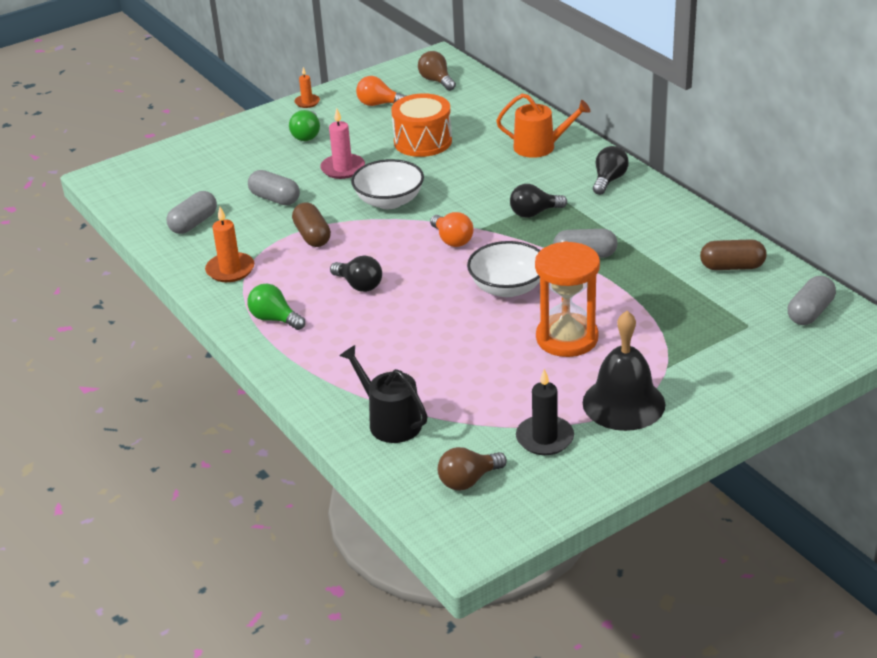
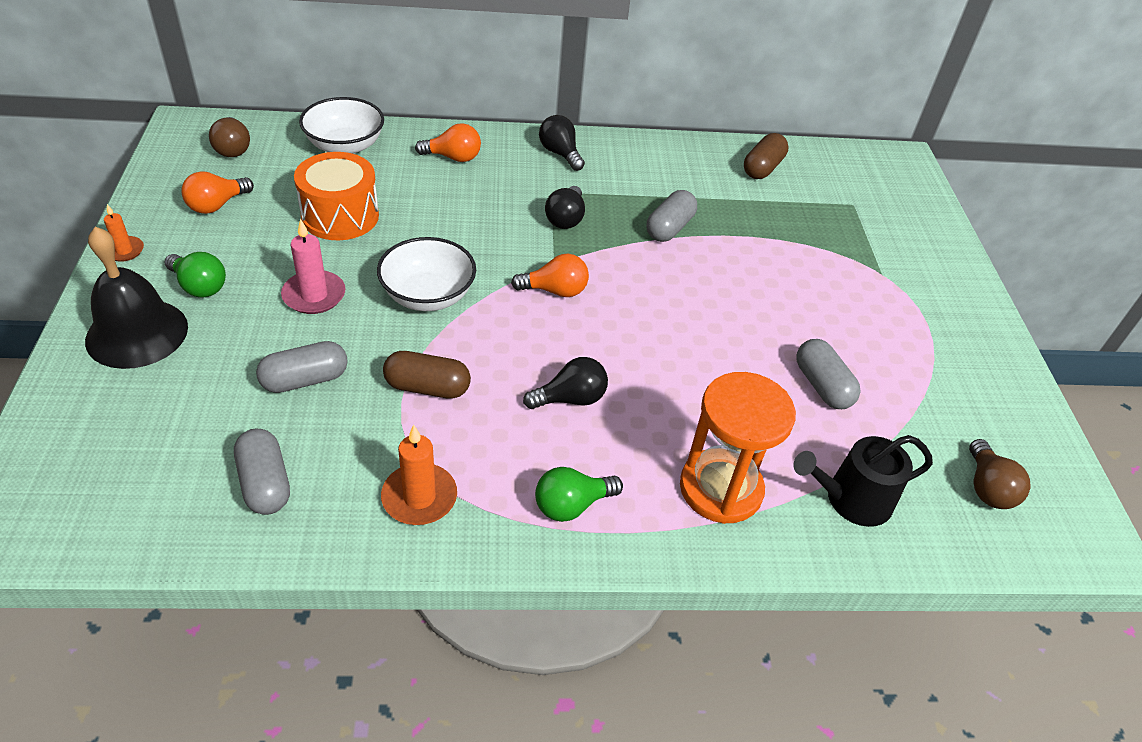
camera: 65 degrees left, 10 degrees up
brown light bulb [418,51,456,91] -> brown light bulb turned 105 degrees counterclockwise [209,117,250,157]
white bowl [467,241,541,297] -> white bowl moved to [299,97,384,154]
orange watering can [496,93,590,158] -> orange light bulb [415,123,481,162]
black candle [516,369,574,455] -> none
orange hourglass [535,241,600,357] -> orange hourglass moved to [680,372,796,524]
black bell [583,311,665,431] -> black bell moved to [85,227,188,369]
grey capsule [788,276,836,325] -> grey capsule moved to [796,339,861,409]

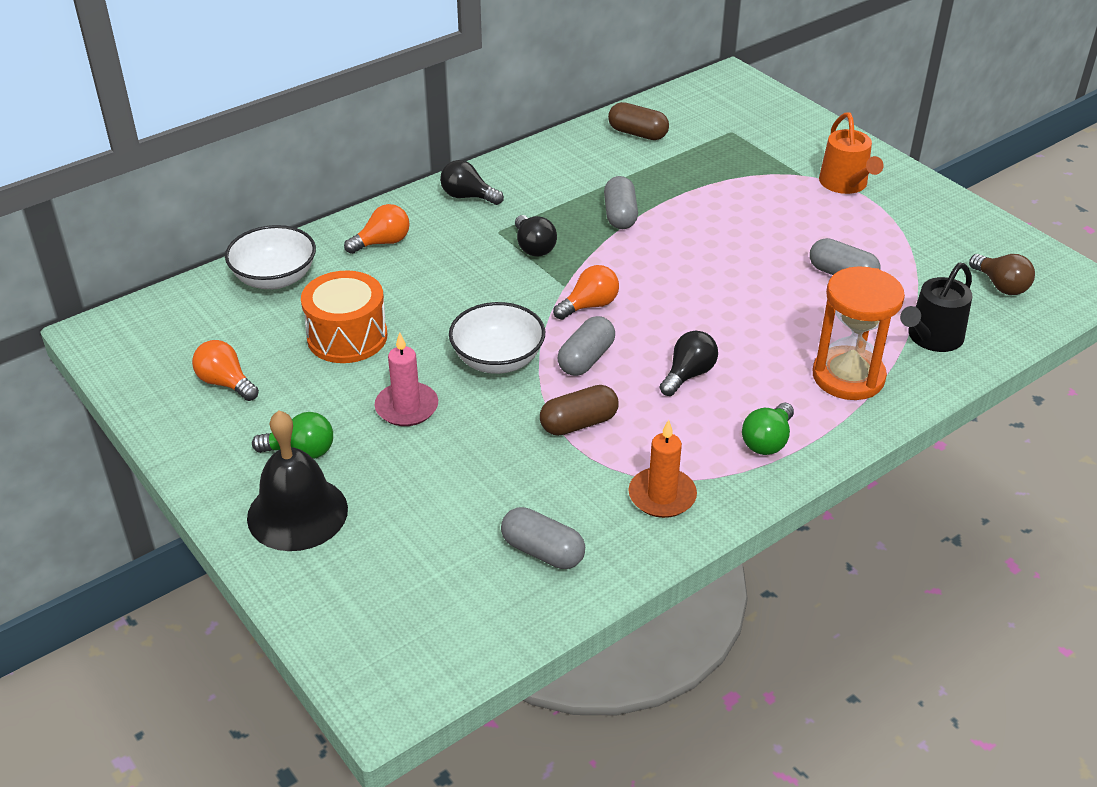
camera: 30 degrees left, 5 degrees down
orange candle [104,204,144,262] -> none
orange light bulb [181,171,254,214] -> orange light bulb turned 120 degrees clockwise [192,340,259,401]
brown light bulb [209,117,250,157] -> none
grey capsule [256,341,348,393] -> grey capsule moved to [557,316,615,376]
brown capsule [744,133,789,179] -> brown capsule turned 60 degrees counterclockwise [608,102,669,140]
none -> orange watering can [819,112,884,194]

